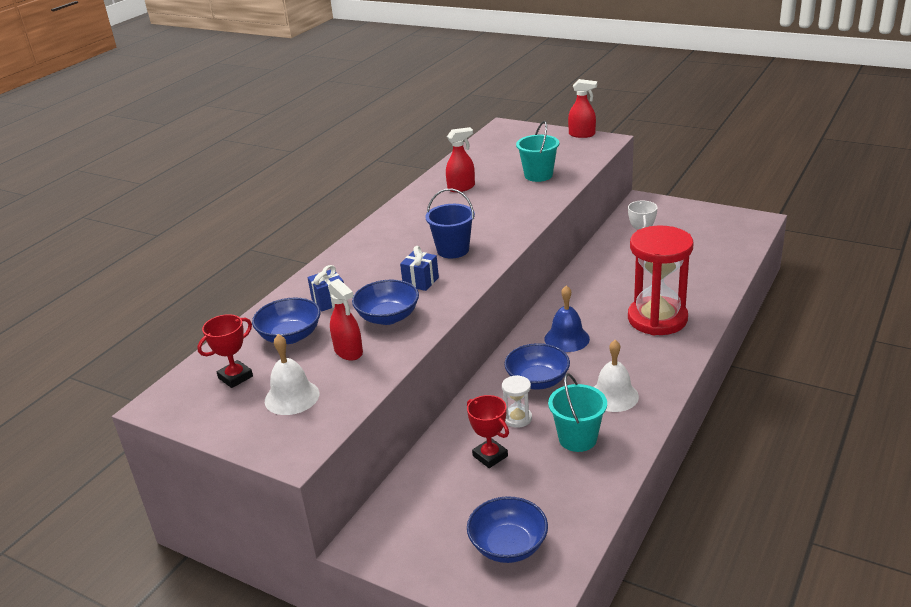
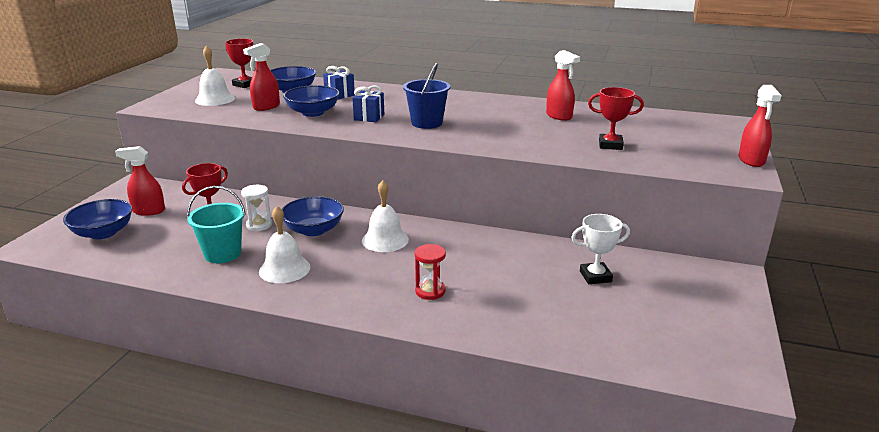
camera: 75 degrees right, 5 degrees down
turquoise bucket [516,121,559,182] -> red trophy [588,87,644,150]
blue bell [545,285,590,352] -> white bell [362,180,409,252]
red hourglass [628,226,693,335] -> red hourglass [415,244,446,300], size x0.42
none -> red spray bottle [115,146,165,216]

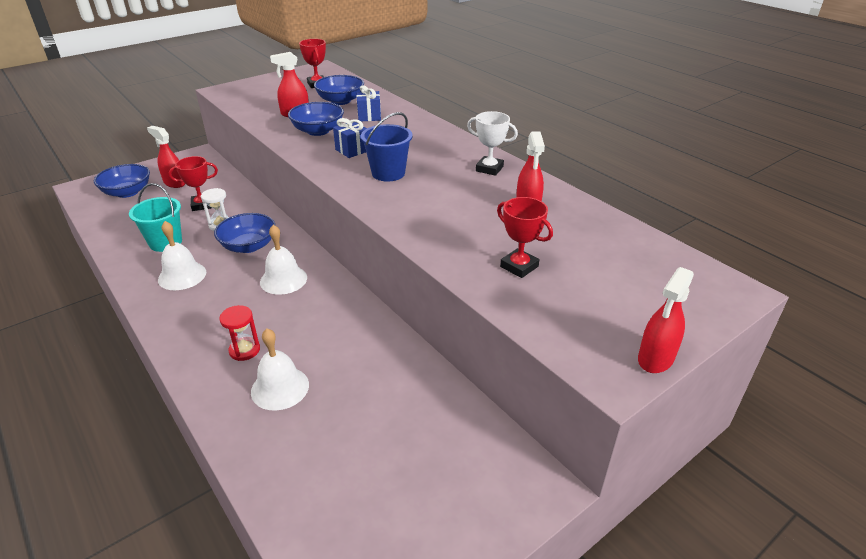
camera: 35 degrees right, 10 degrees up
white bell [195,45,235,106] -> white bell moved to [251,329,309,410]
white trophy [571,214,630,284] -> white trophy moved to [467,111,518,176]

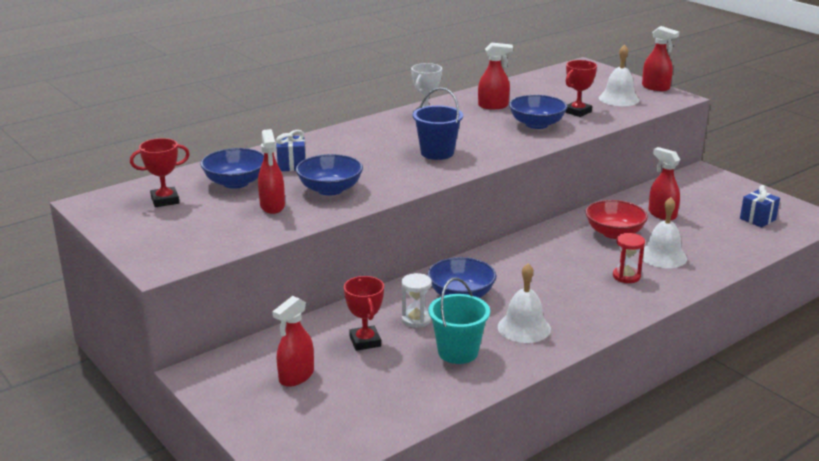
camera: 90 degrees left, 10 degrees down
blue bowl [94,164,150,198] -> blue bowl moved to [509,95,567,129]
white bell [260,225,307,295] -> white bell moved to [599,44,639,106]
blue gift [333,118,367,158] -> blue gift moved to [740,185,780,227]
none -> red bowl [585,200,648,239]
none -> red spray bottle [648,147,680,220]

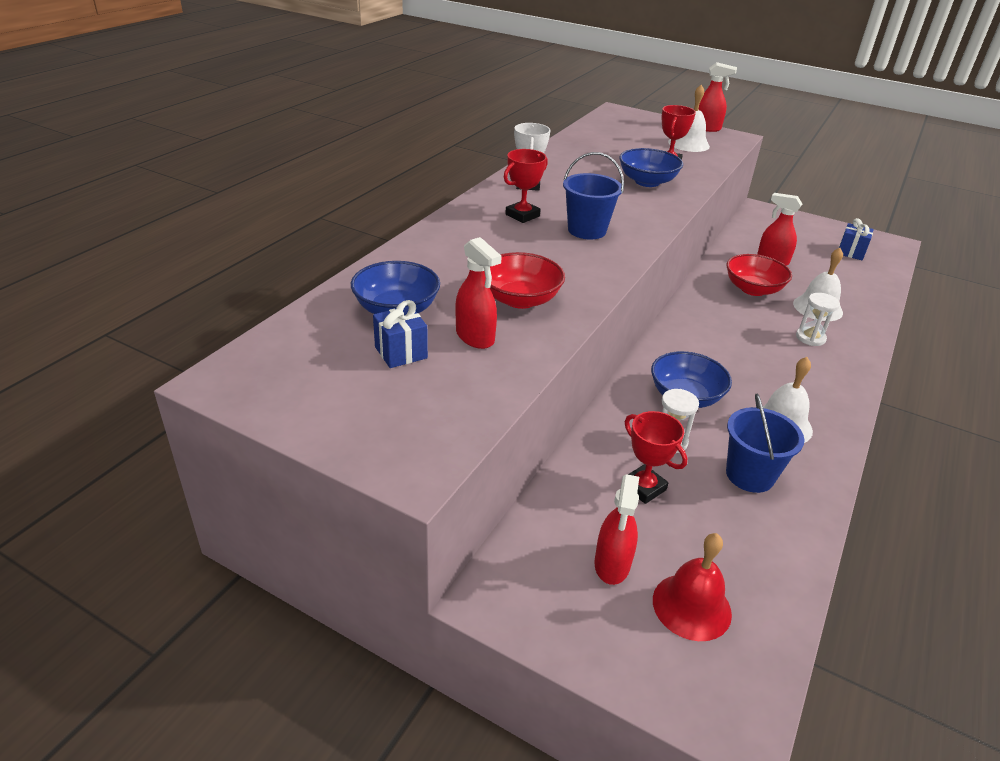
camera: 25 degrees left, 10 degrees up
red trophy [130,138,190,207] -> red trophy moved to [504,149,548,223]
blue gift [276,130,306,171] -> blue gift moved to [373,300,428,368]
blue bowl [296,154,363,196] -> red bowl [490,252,565,309]
turquoise bucket [428,278,490,364] -> blue bucket [726,393,804,493]
red spray bottle [478,42,513,109] -> none
red hourglass [613,233,645,283] -> white hourglass [796,293,840,346]
none -> red bell [653,533,732,641]

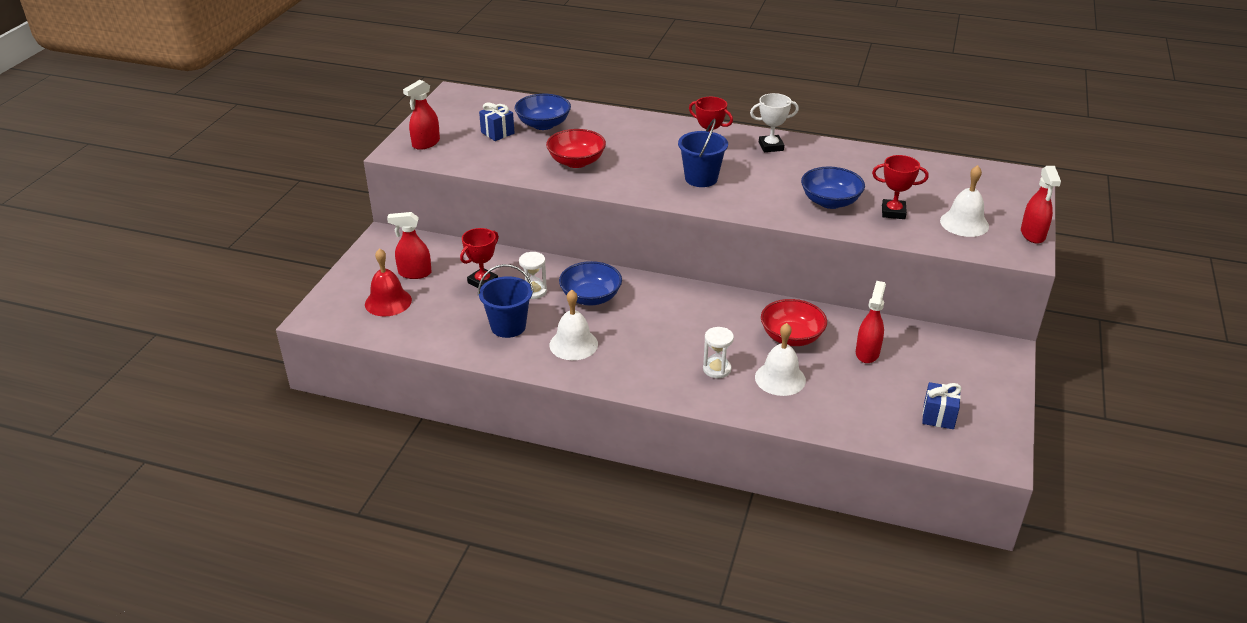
camera: 80 degrees right, 0 degrees up
red spray bottle [456,237,502,349] -> red spray bottle moved to [403,80,440,150]

